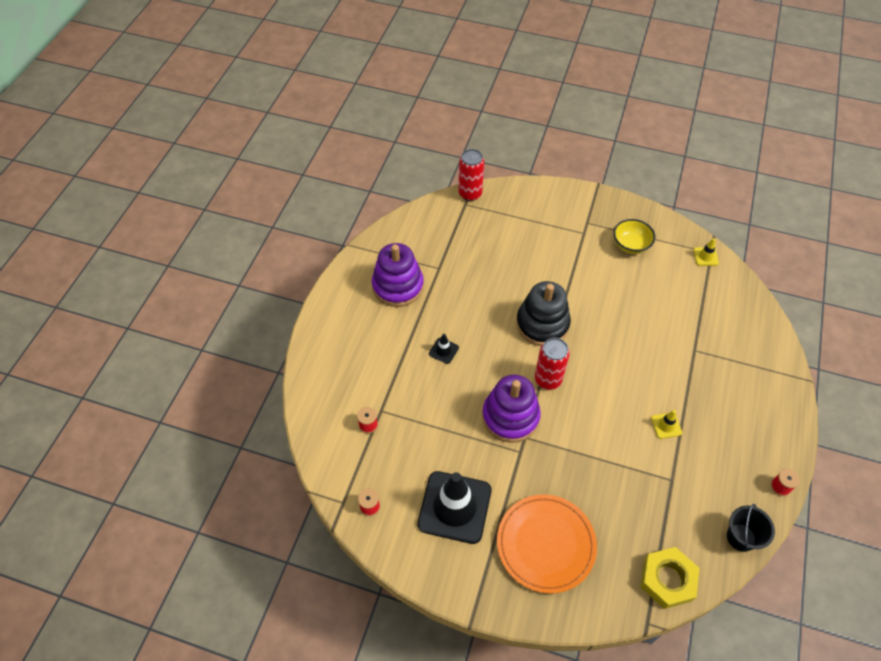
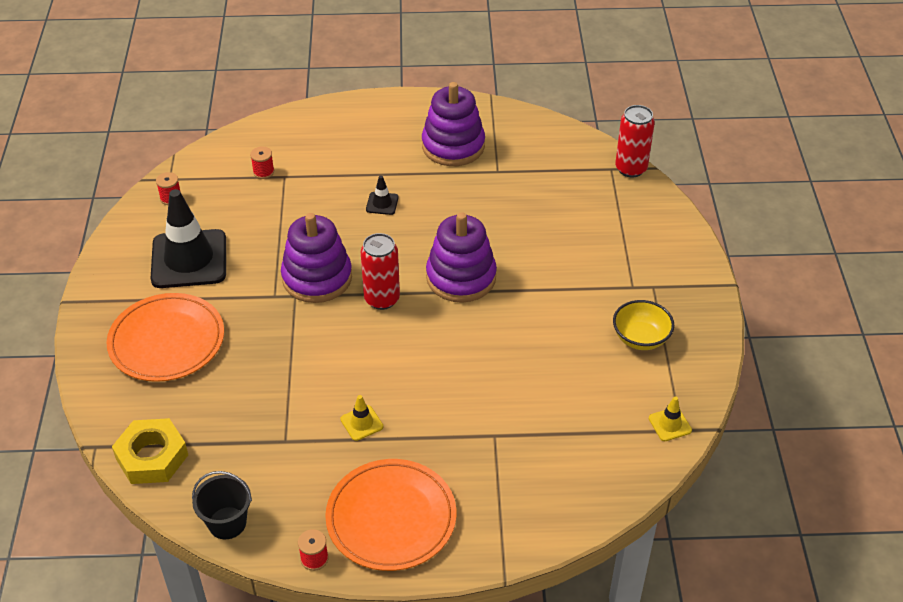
camera: 70 degrees right, 10 degrees down
black stacking toy [516,281,571,346] -> purple stacking toy [426,212,497,303]
none -> orange plate [325,459,456,571]

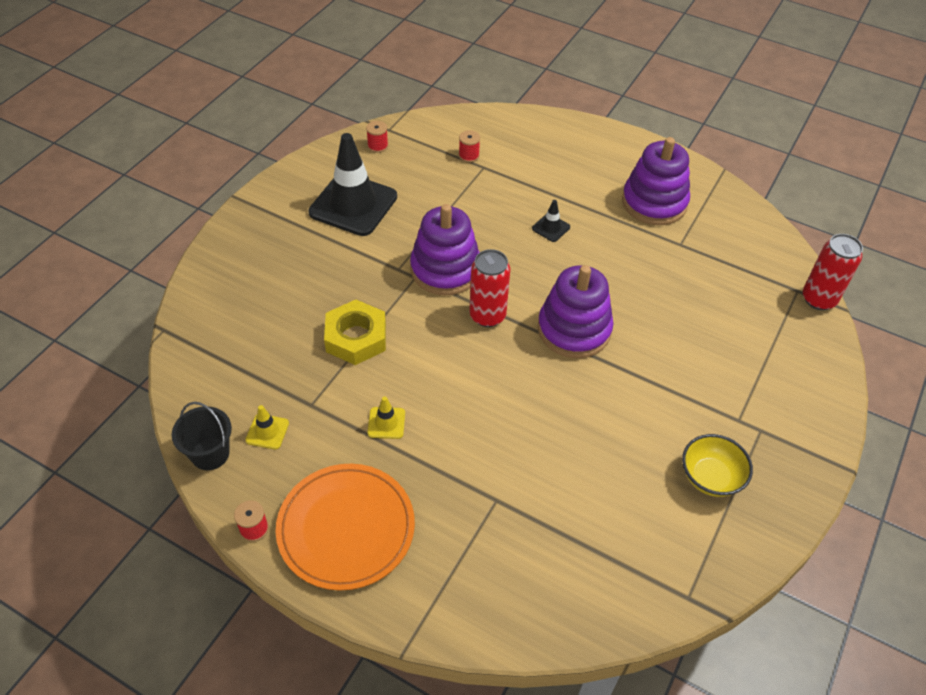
camera: 30 degrees right, 5 degrees up
orange plate [107,293,224,382] -> none
yellow nut [112,418,188,484] -> yellow nut moved to [324,300,386,365]
yellow traffic cone [649,396,692,441] -> yellow traffic cone moved to [245,405,289,449]

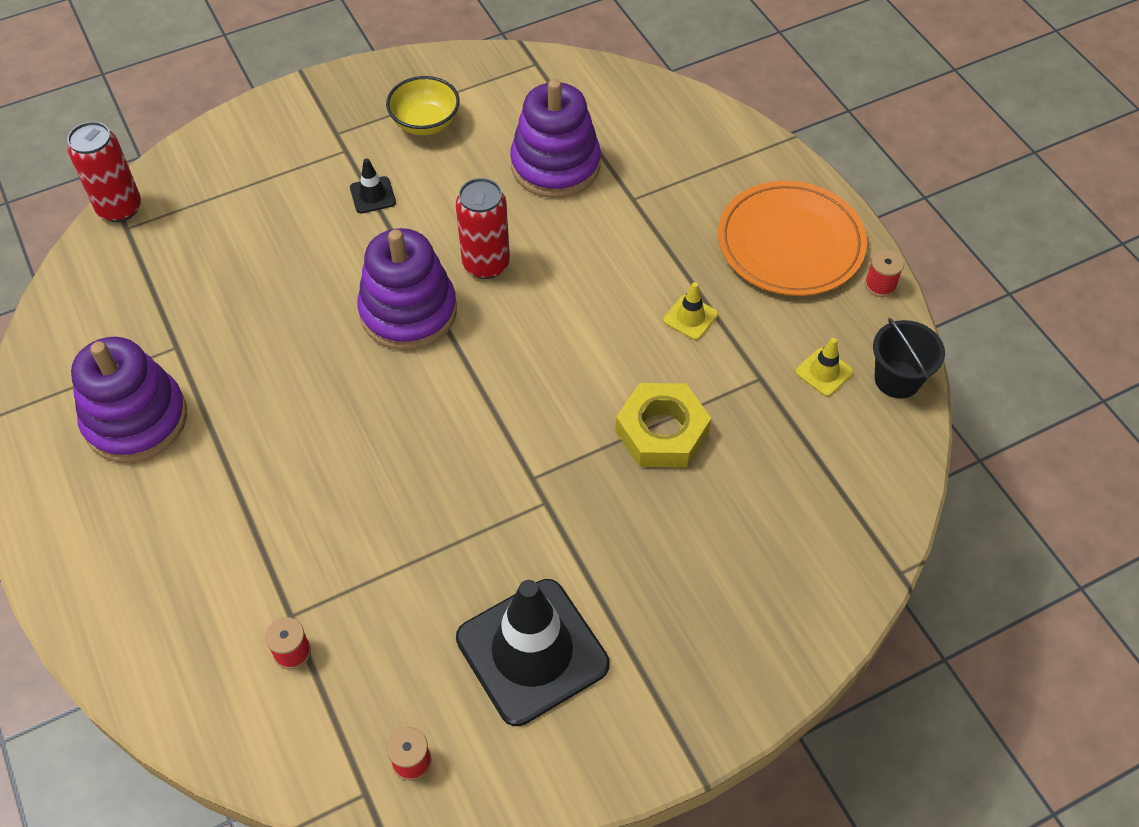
camera: 145 degrees left, 5 degrees up
purple stacking toy [410,204,480,295] -> purple stacking toy moved to [510,79,601,198]
red can [469,249,511,327] -> red can moved to [456,178,510,279]
black traffic cone [532,200,570,242] -> black traffic cone moved to [350,158,396,213]

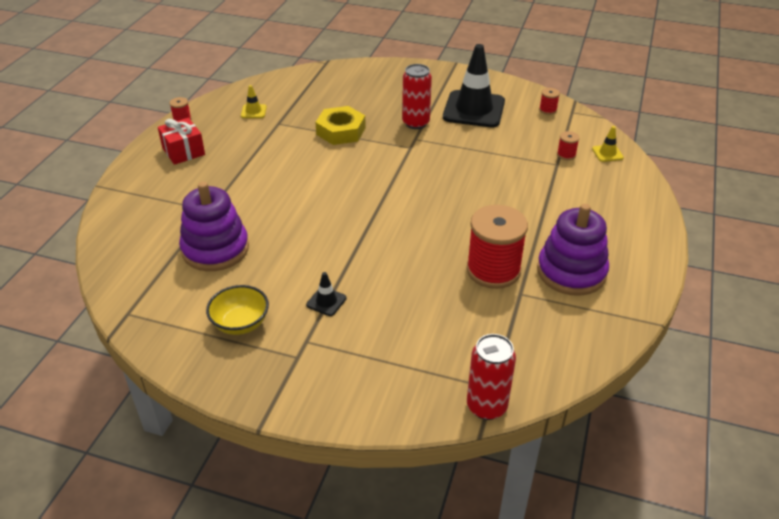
camera: 135 degrees left, 15 degrees down
purple stacking toy [357,228,457,350] -> none
red can [456,178,510,279] -> red can moved to [402,64,432,129]
yellow traffic cone [663,282,718,340] -> yellow traffic cone moved to [592,126,624,162]
orange plate [718,181,867,296] -> red gift [158,118,205,165]
black bucket [873,318,945,399] -> none
none -> red spool [466,205,528,289]

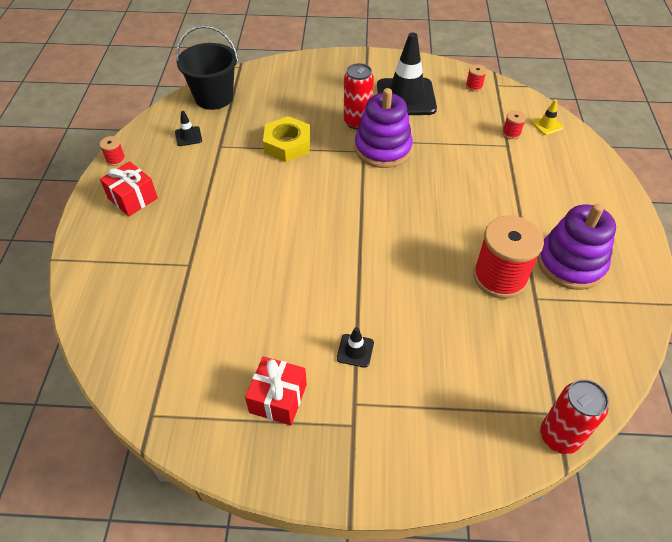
camera: 15 degrees left, 10 degrees up
purple stacking toy [179,182,249,271] -> purple stacking toy moved to [355,88,413,168]
yellow bowl [206,285,269,335] -> red gift [245,356,307,425]
yellow traffic cone [241,85,267,118] -> black traffic cone [175,111,202,146]
none -> black bucket [176,25,238,110]

